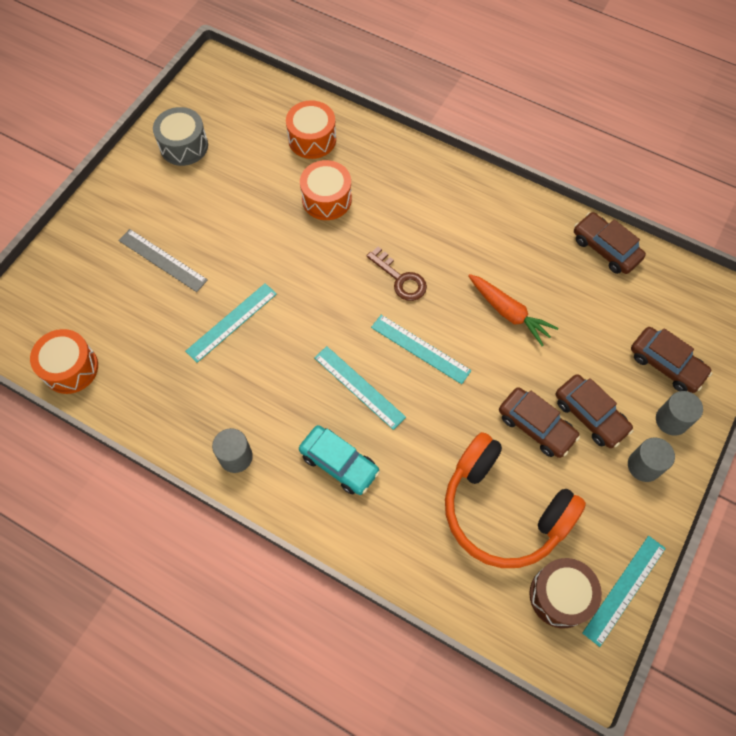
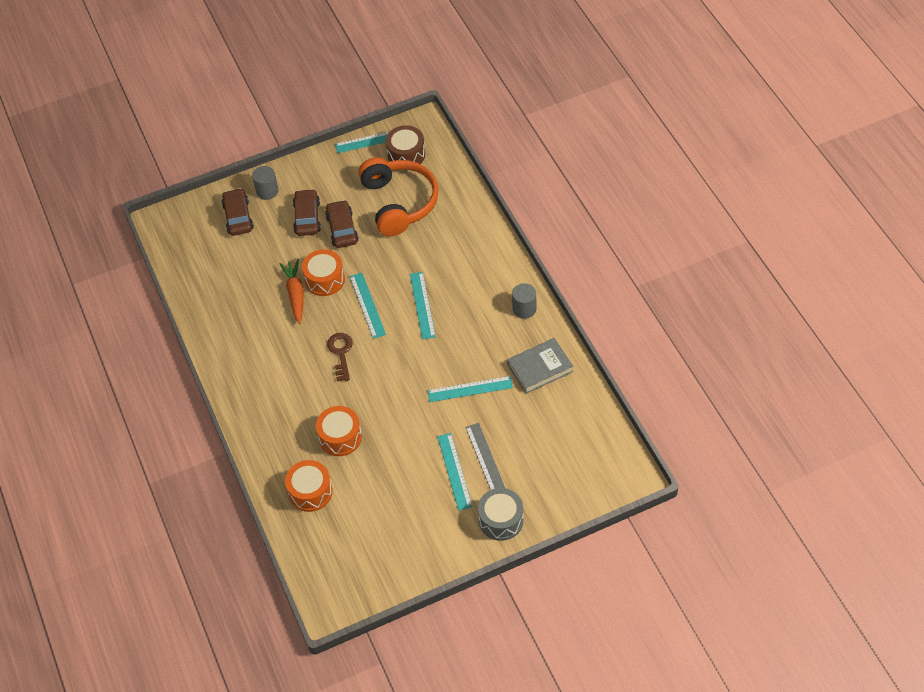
camera: 140 degrees left, 10 degrees down
orange drum [30,329,98,394] -> orange drum moved to [302,249,345,296]
grey drum [153,107,208,166] -> grey drum moved to [478,488,524,541]
turquoise car [299,425,380,495] -> none
brown car [574,212,646,274] -> none
grey cylinder [628,437,675,482] -> none
none -> turquoise ruler [437,433,473,511]
none -> grey book [507,338,573,394]

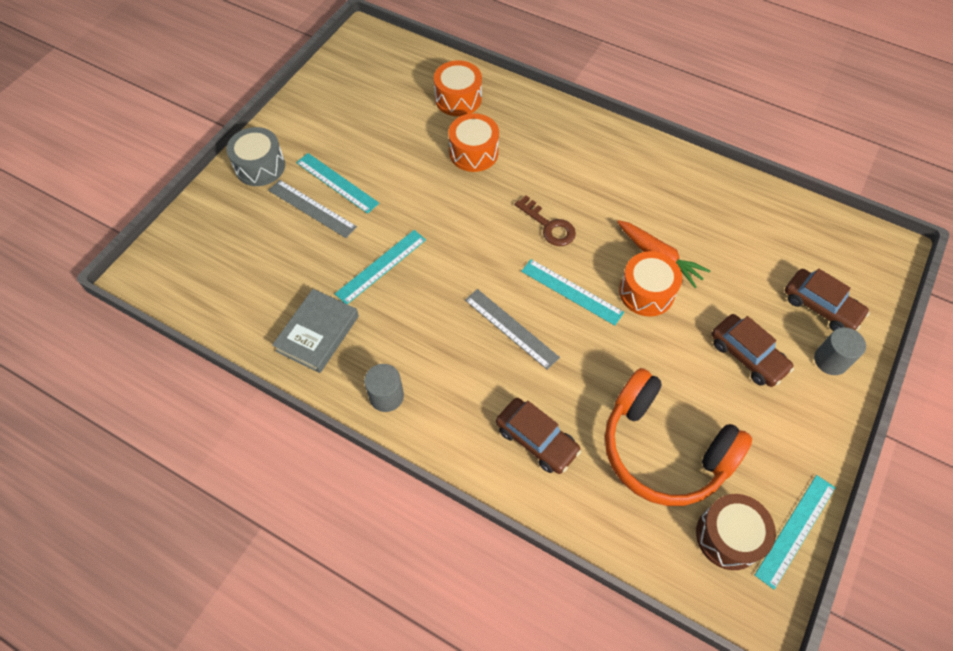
camera: 140 degrees right, 5 degrees up
brown car [325,200,358,248] -> brown car moved to [496,398,581,474]
turquoise ruler [410,272,436,340] -> grey ruler [465,289,560,370]

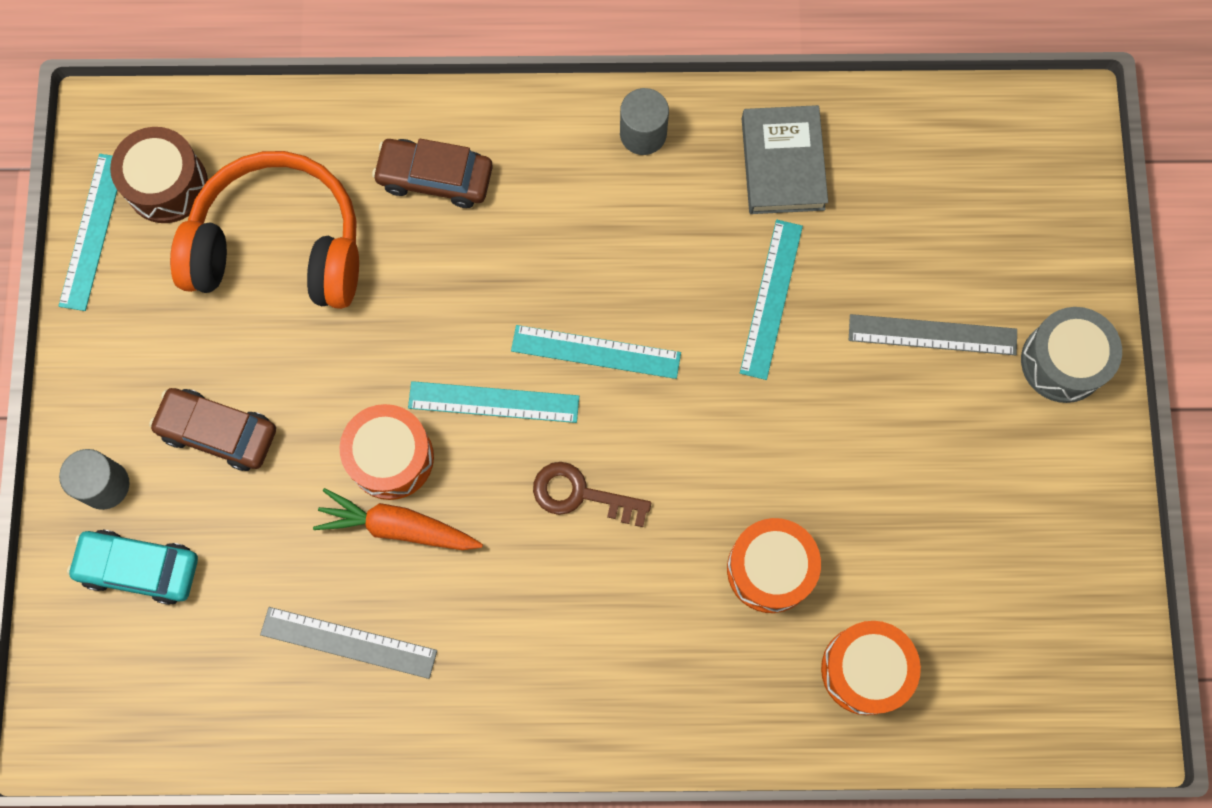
camera: 150 degrees right, 15 degrees up
turquoise ruler [296,153,379,214] -> turquoise ruler moved to [511,325,681,379]
grey ruler [465,289,560,370] -> grey ruler moved to [260,607,437,679]
brown car [785,268,870,331] -> turquoise car [67,530,198,605]

